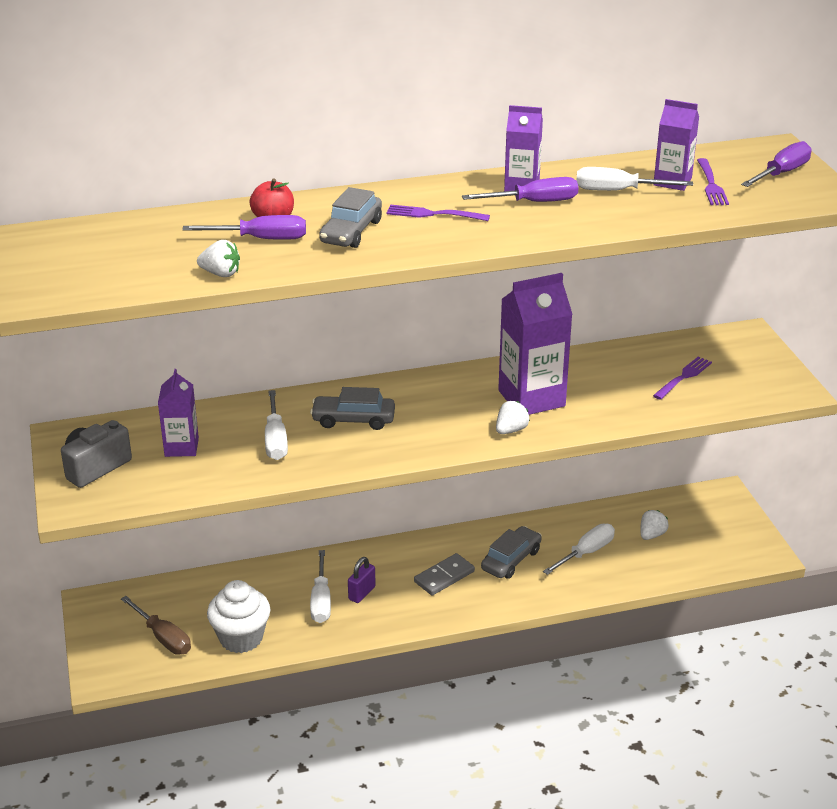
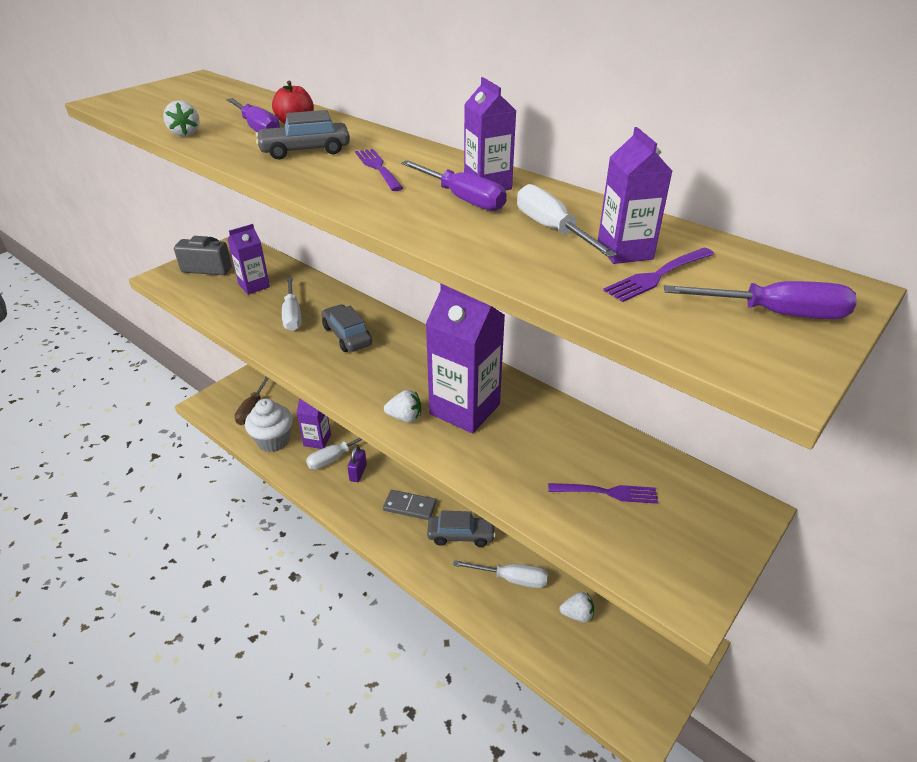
camera: 55 degrees right, 5 degrees up
white screwdriver [265,390,288,460] -> white screwdriver turned 60 degrees counterclockwise [282,277,301,331]
purple padlock [348,557,376,603] -> purple padlock turned 75 degrees counterclockwise [347,445,367,482]
none -> purple carton [297,398,331,449]

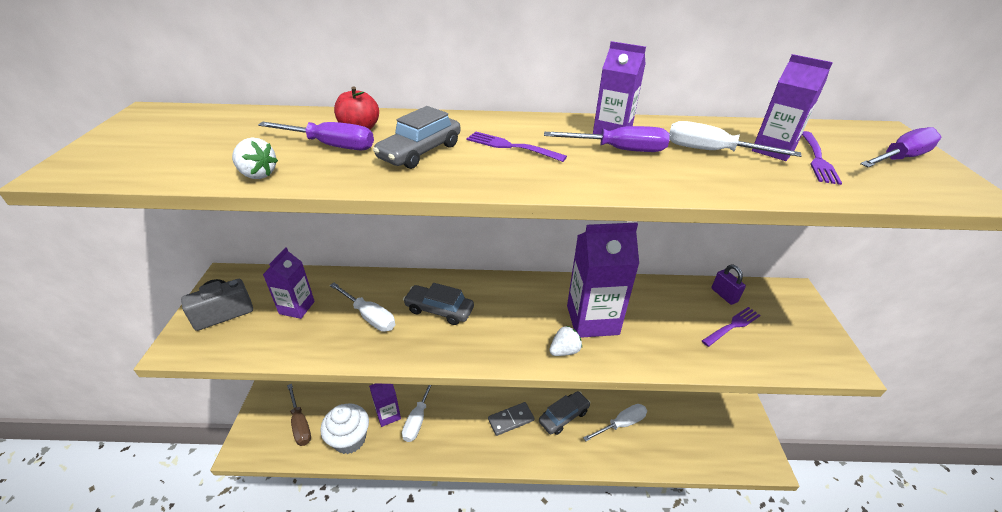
camera: 40 degrees left, 0 degrees up
purple padlock [347,445,367,482] -> purple padlock moved to [712,264,746,305]
white strawberry [559,592,594,623] -> none

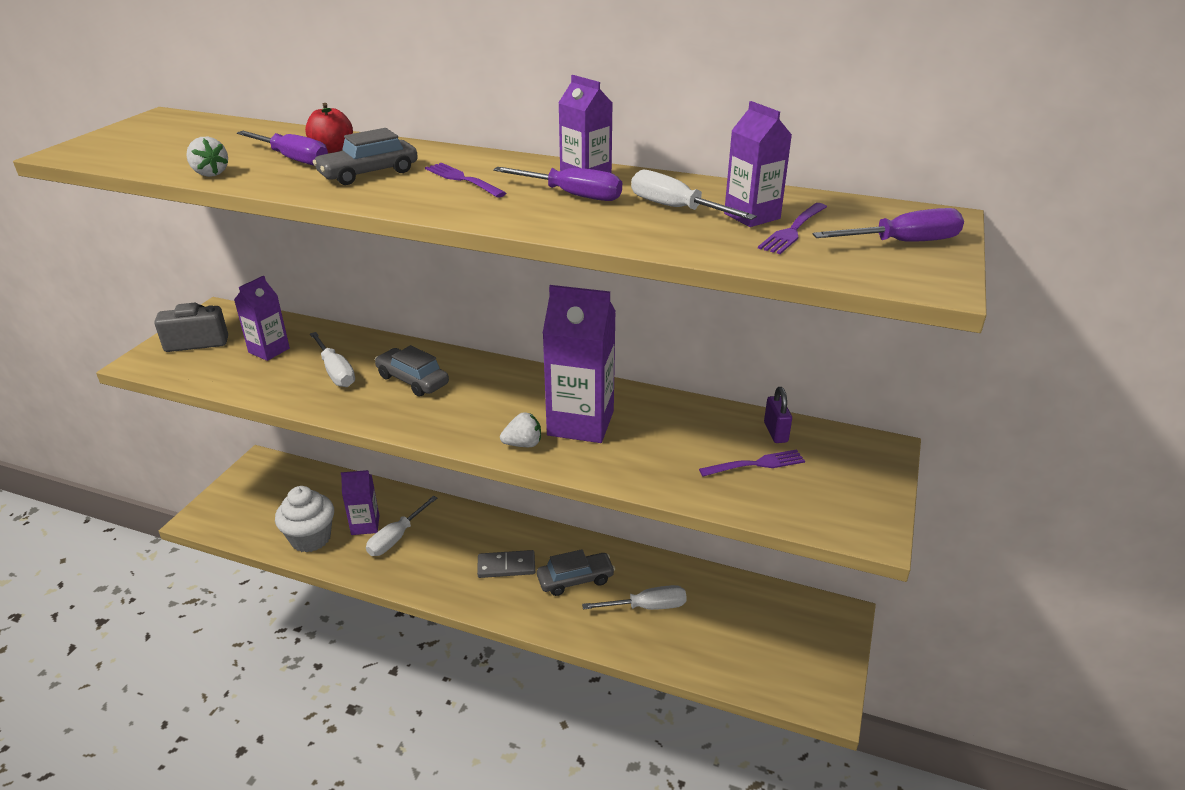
camera: 20 degrees right, 5 degrees down
brown screwdriver [287,384,311,446] -> none

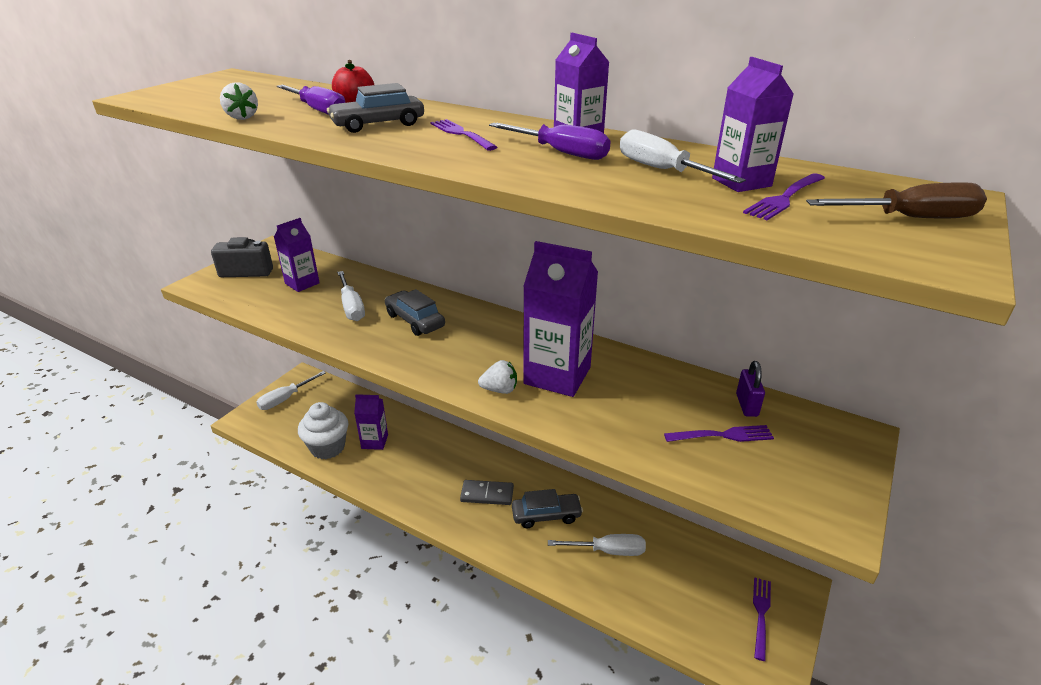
camera: 10 degrees right, 0 degrees up
white screwdriver [366,496,437,556] -> white screwdriver moved to [256,371,326,410]
purple screwdriver [813,208,964,242] -> brown screwdriver [806,182,987,218]
none -> purple fork [753,577,771,661]

